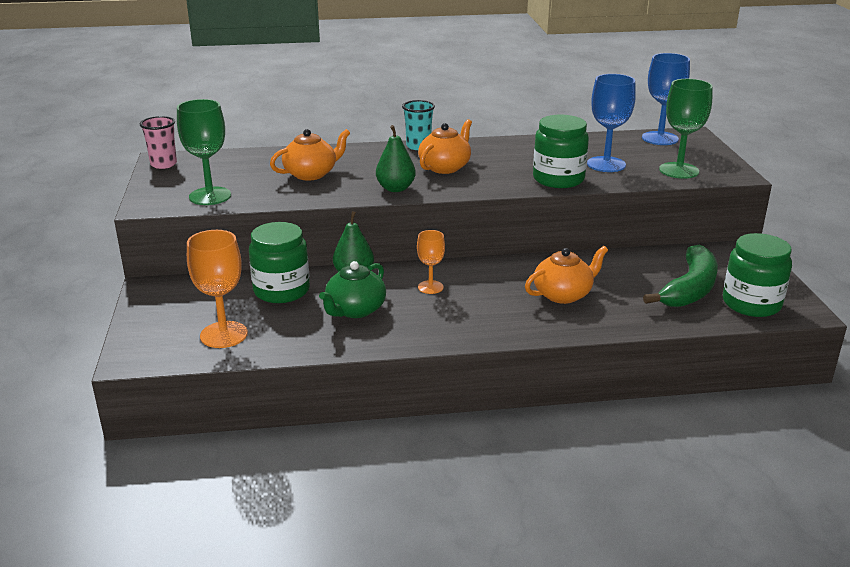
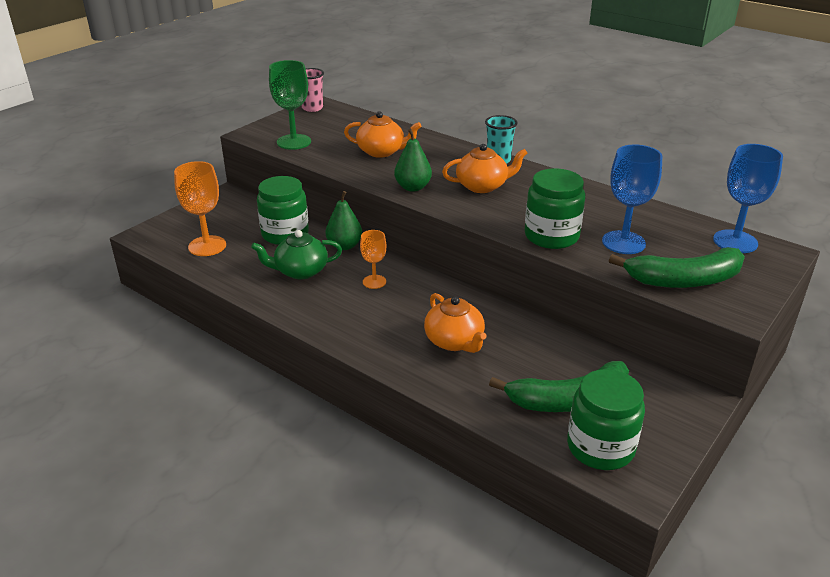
camera: 45 degrees right, 5 degrees up
orange teapot [525,246,608,304] -> orange teapot turned 45 degrees clockwise [424,293,486,353]
green goblet [659,79,713,179] -> green banana [609,247,745,288]

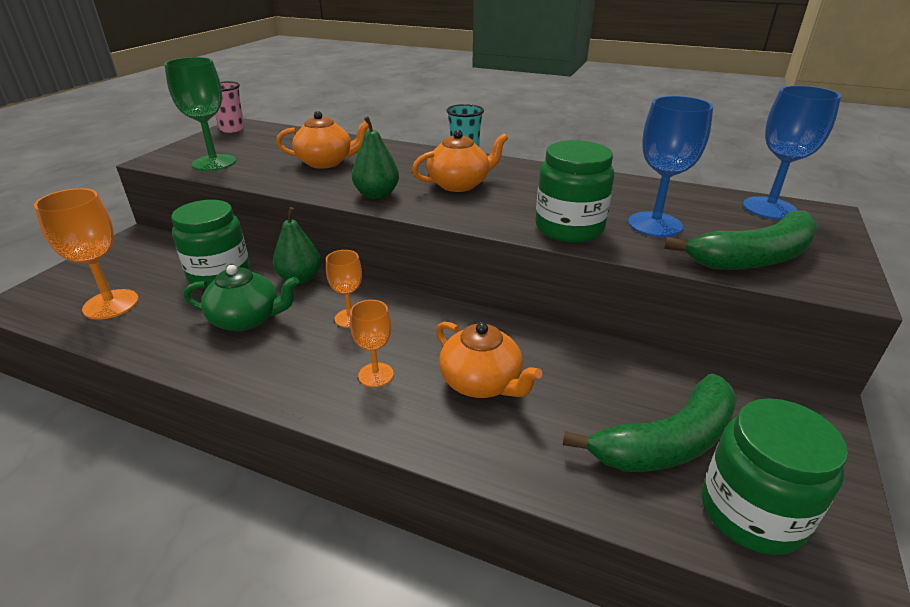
camera: 15 degrees left, 0 degrees up
green teapot [251,230,342,279] -> green teapot turned 150 degrees counterclockwise [184,265,299,331]
none -> orange goblet [350,300,394,387]

